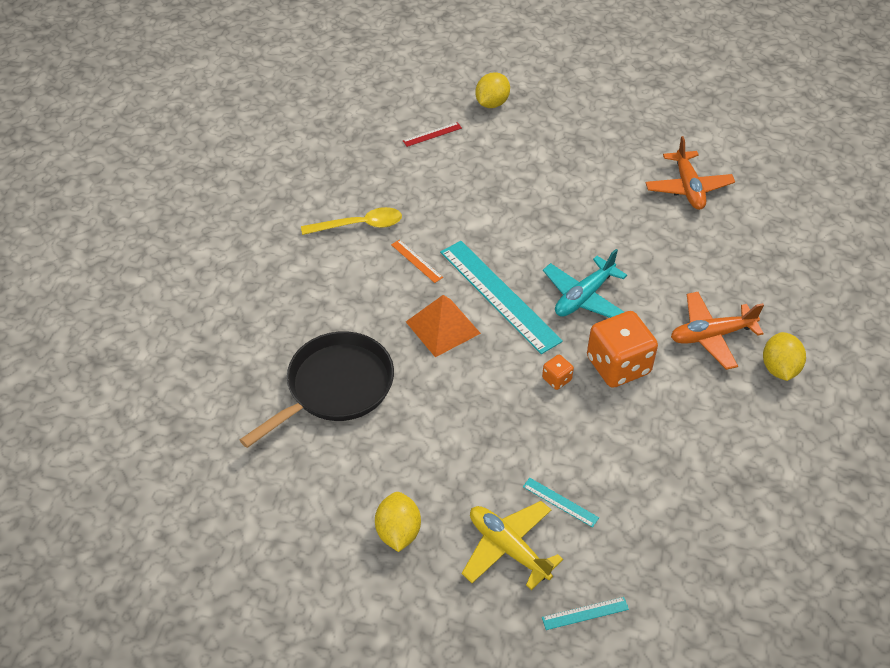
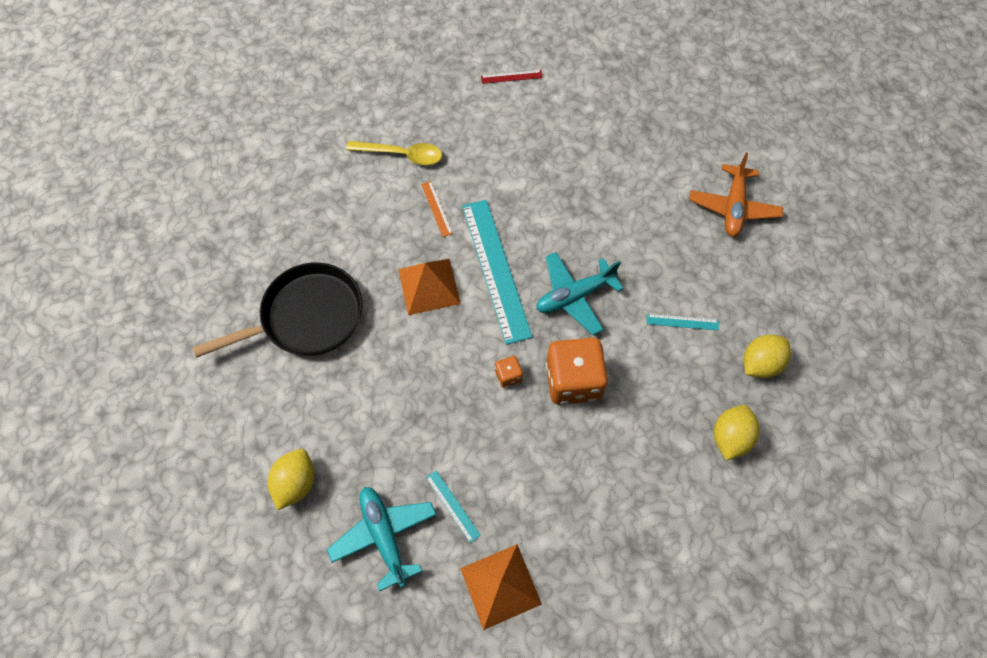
camera: 20 degrees right, 15 degrees up
yellow plane [462,501,563,590] -> turquoise plane [327,487,436,591]
yellow lemon [475,72,510,108] -> yellow lemon moved to [743,334,791,378]
turquoise ruler [542,597,629,630] -> turquoise ruler moved to [647,314,719,331]
orange plane [671,292,764,370] -> none
none -> orange pyramid [460,544,542,630]

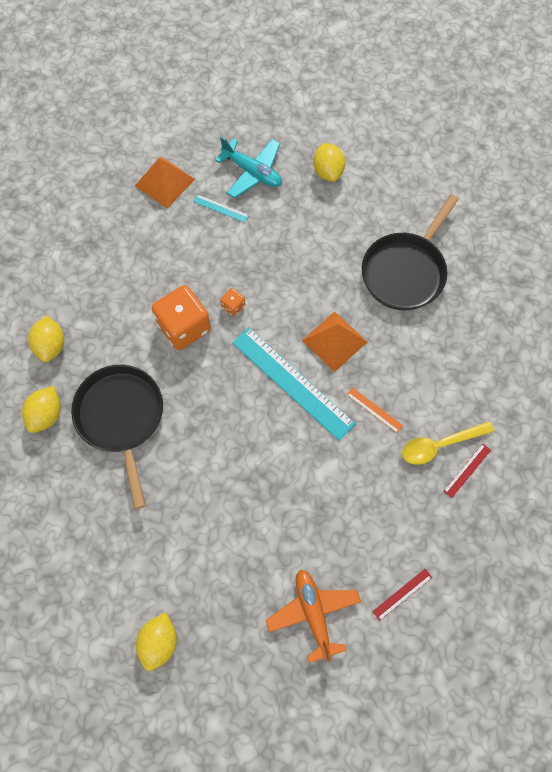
camera: 150 degrees right, 5 degrees up
turquoise plane [536,252,623,335] -> none
turquoise ruler [647,314,719,331] -> black pan [71,365,163,509]
orange plane [689,153,783,237] -> orange plane moved to [266,569,361,663]
none -> yellow lemon [136,612,177,671]
none -> red ruler [443,444,491,498]

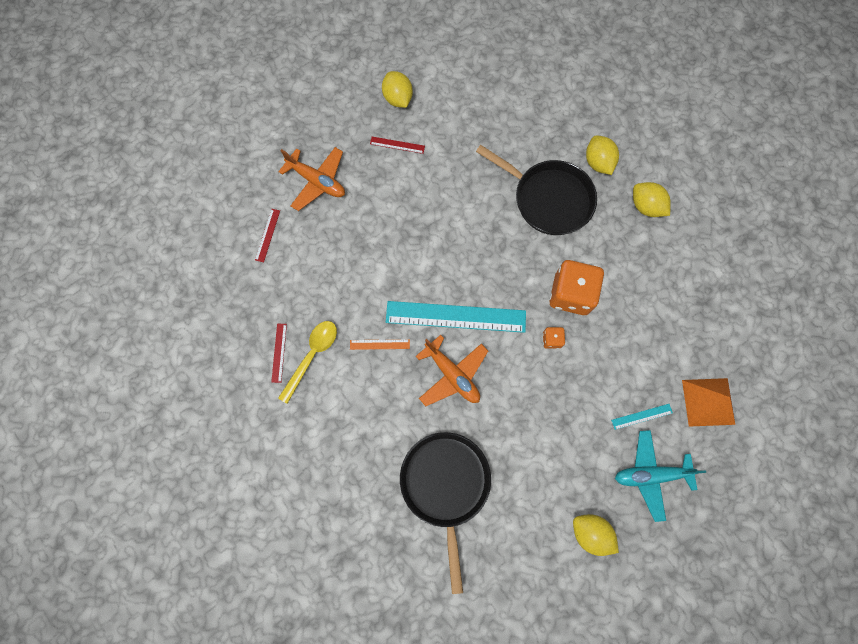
camera: 140 degrees right, 5 degrees up
orange pyramid [302,311,367,372] -> orange plane [416,335,488,406]
none -> red ruler [370,137,425,154]

